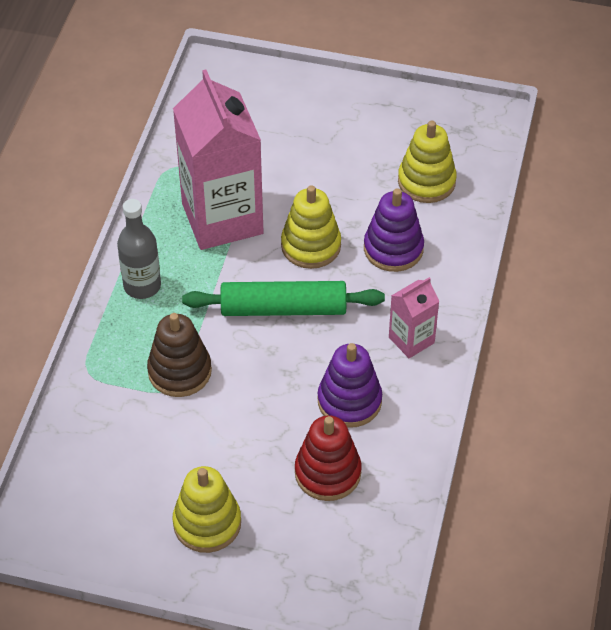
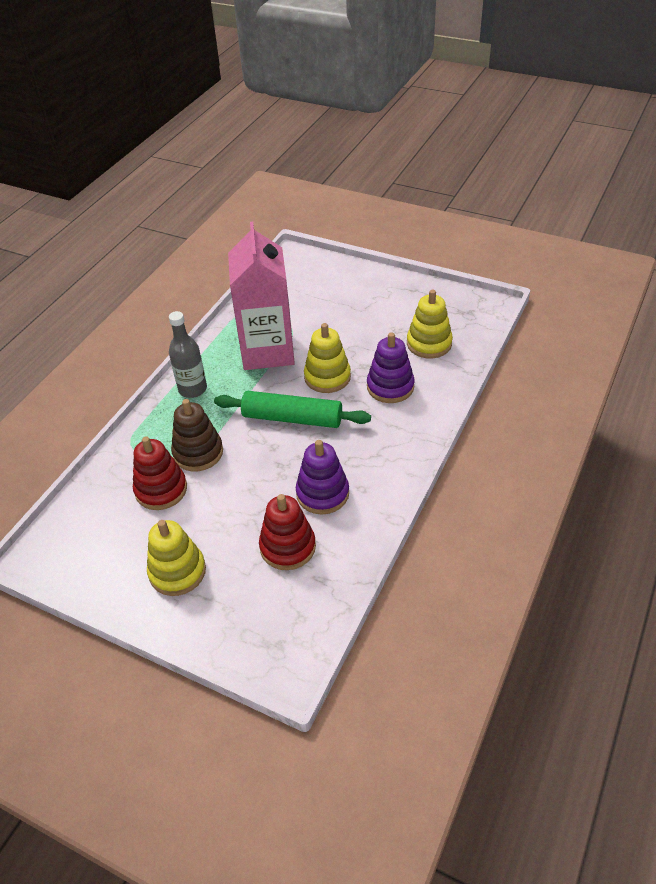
camera: 15 degrees right, 5 degrees down
pink carton [389,277,440,358] -> none
none -> red stacking toy [133,437,187,510]

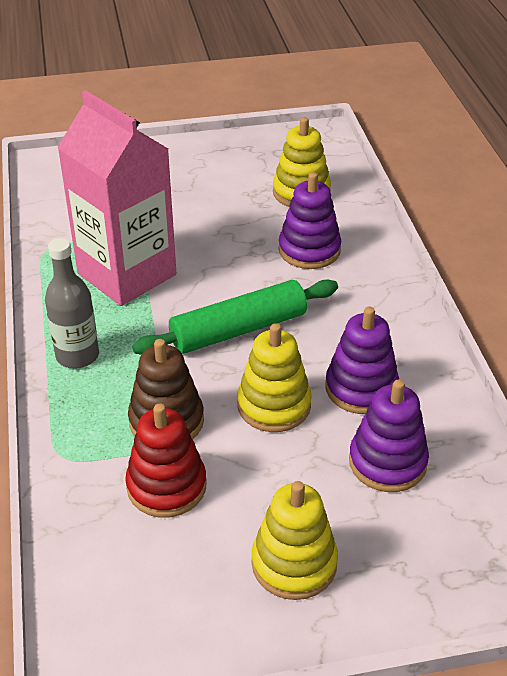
camera: 40 degrees left, 5 degrees down
red stacking toy [259,494,316,570] -> purple stacking toy [349,380,429,492]
yellow stacking toy [304,323,351,393] -> yellow stacking toy moved to [237,323,312,432]

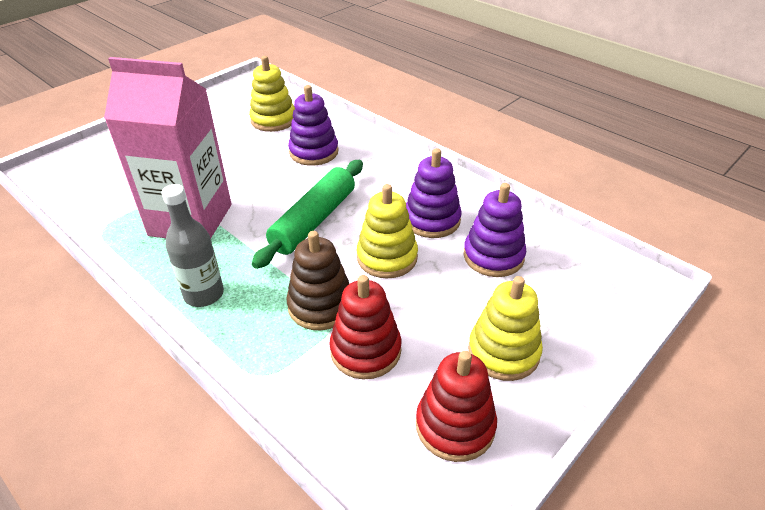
camera: 35 degrees left, 0 degrees up
none -> red stacking toy [416,351,497,462]

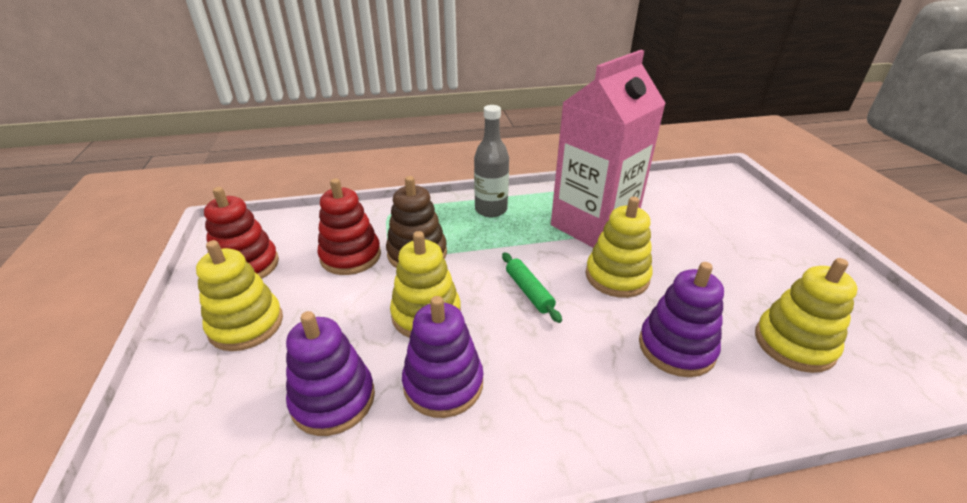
camera: 125 degrees right, 5 degrees down
green rolling pin [252,160,363,269] -> green rolling pin [502,252,562,323], size x0.52
none -> yellow stacking toy [585,197,653,298]

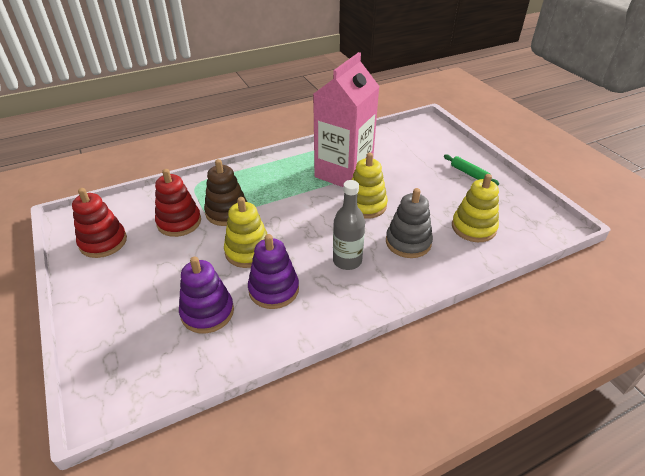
camera: 15 degrees left, 5 degrees up
yellow stacking toy [196,240,283,351] -> none
grey bottle [474,105,509,217] -> grey bottle moved to [333,180,365,270]
green rolling pin [502,252,562,323] -> green rolling pin moved to [444,155,499,185]
purple stacking toy [639,262,724,377] -> grey stacking toy [386,188,433,258]

